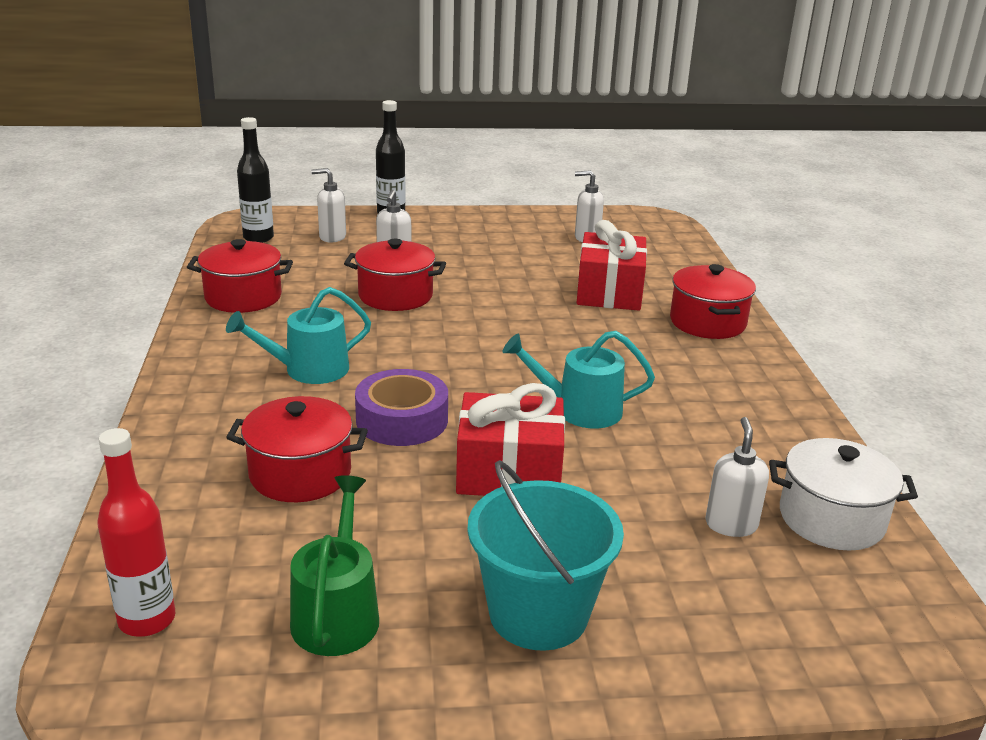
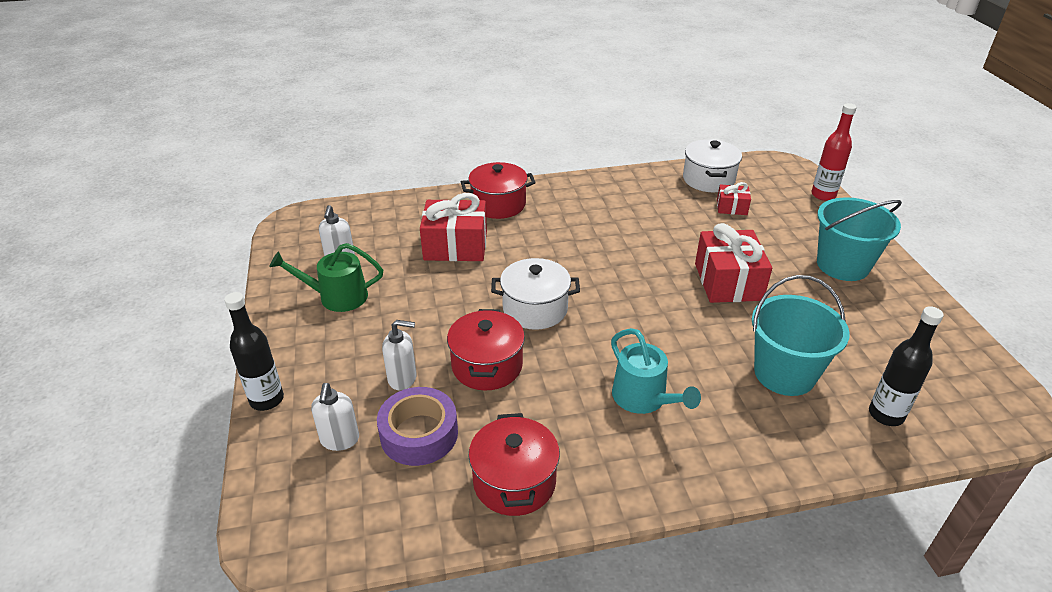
camera: 95 degrees left, 10 degrees up
red bottle [97,428,175,637] -> red bottle moved to [811,103,857,201]
red pot [226,396,368,502] -> turquoise bucket [752,275,850,396]
black bottle [237,117,274,243] -> black bottle moved to [869,306,944,426]
green watering can [290,475,379,656] -> green watering can moved to [270,243,383,312]
purple tape [355,369,448,446] -> purple tape moved to [377,387,458,466]
turquoise watering can [502,331,655,429] -> none
white soap dispenser [705,417,769,537] -> red gift [717,182,751,215]
none -> white pot [491,258,580,330]

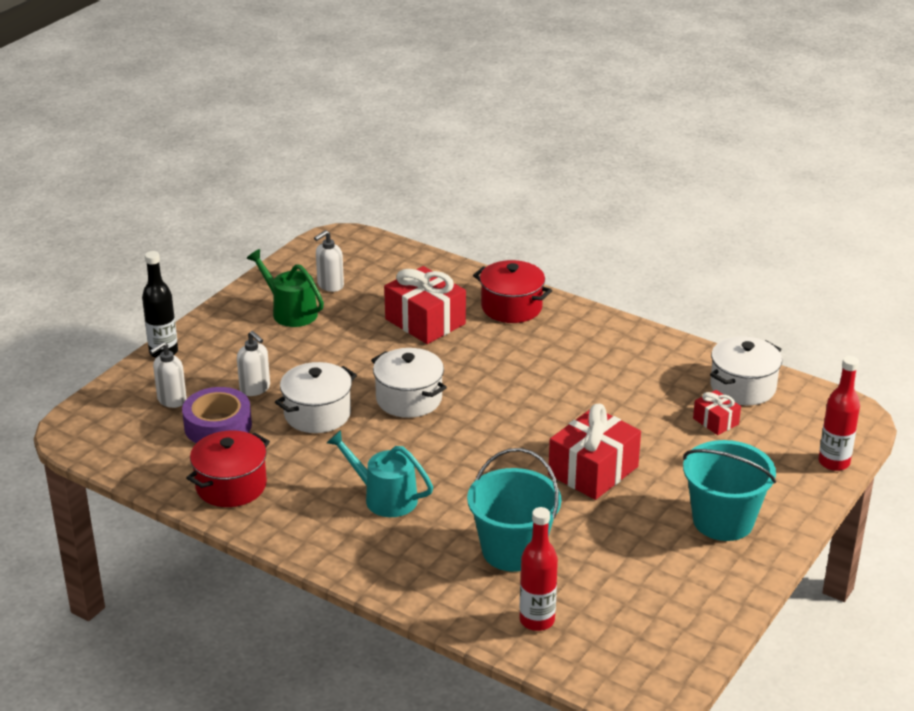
camera: 45 degrees right, 5 degrees down
red pot [447,309,525,391] -> white pot [275,362,357,433]
turquoise watering can [611,328,701,414] -> turquoise watering can turned 105 degrees clockwise [327,430,433,517]
black bottle [869,306,944,426] -> red bottle [520,507,558,631]

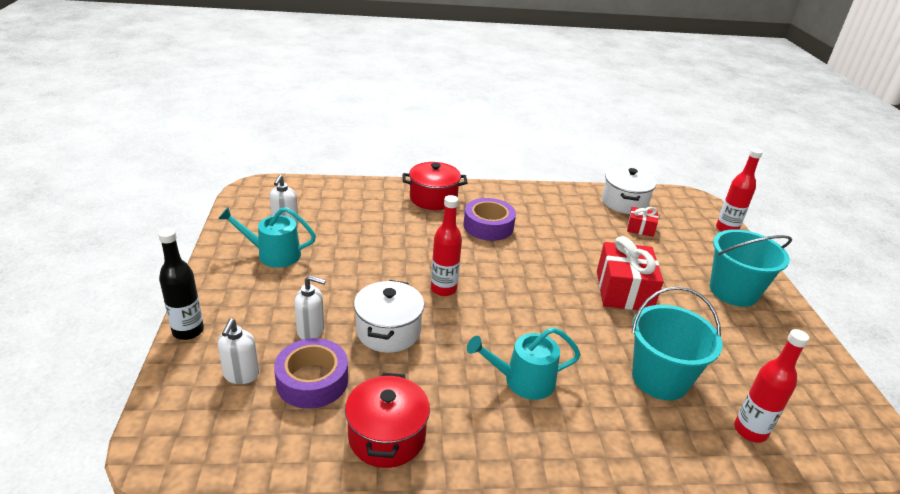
camera: 40 degrees left, 0 degrees up
green watering can [246,249,324,327] -> turquoise watering can [218,207,316,268]
white pot [371,348,447,418] -> red bottle [431,195,462,296]
red gift [384,266,466,344] -> none
none -> purple tape [464,198,516,241]

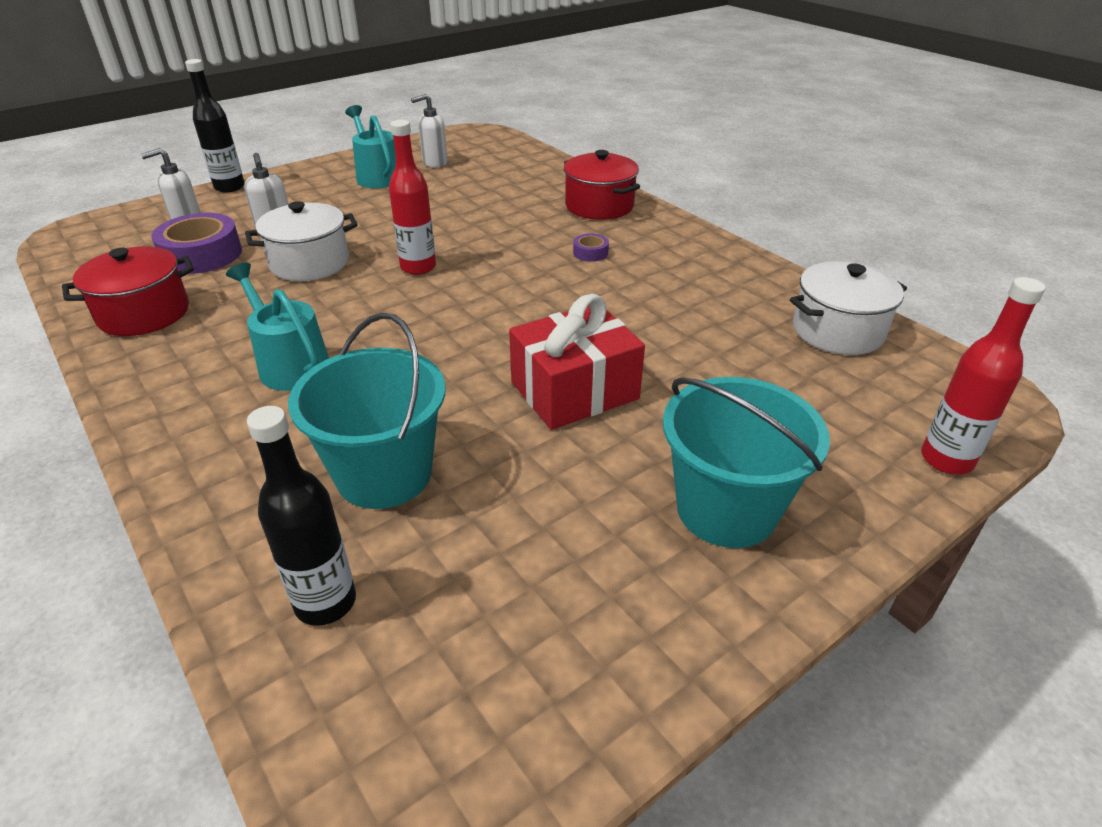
camera: 60 degrees right, 5 degrees up
purple tape [464,198,516,241] -> purple tape [573,233,609,262], size x0.46
red gift [627,207,658,237] -> none
red bottle [734,329,809,443] -> black bottle [247,406,356,626]

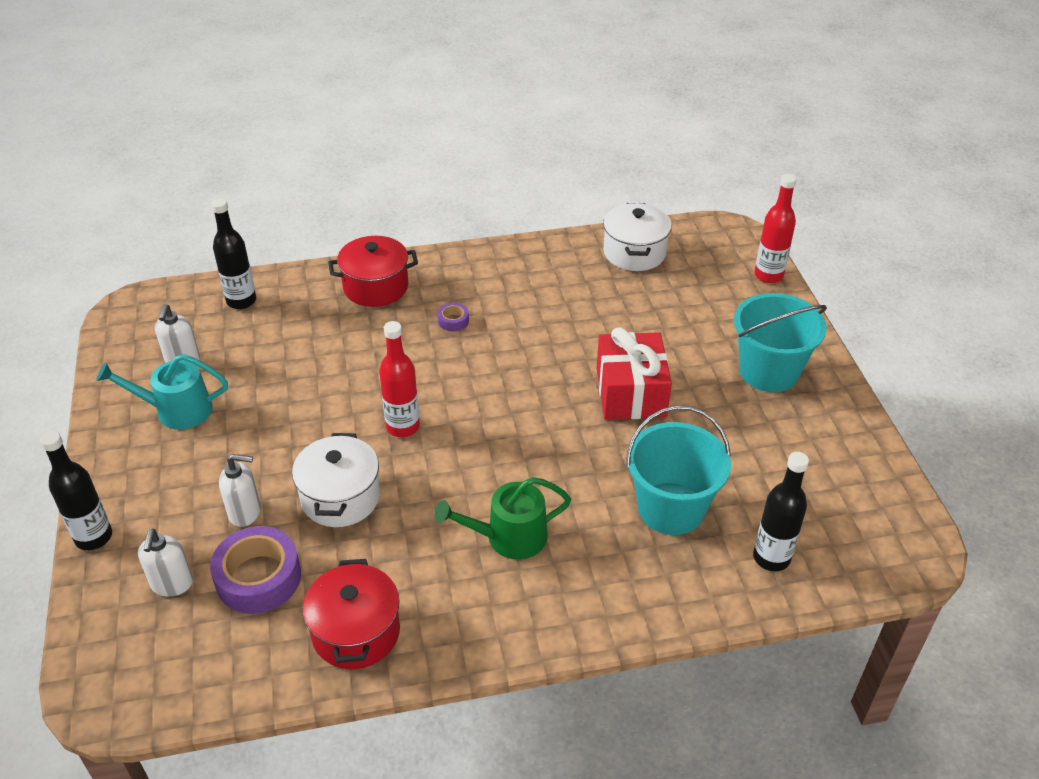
camera: 65 degrees left, 5 degrees up
turquoise watering can [226,263,329,391] -> green watering can [434,477,571,560]
none -> black bottle [211,198,256,309]

